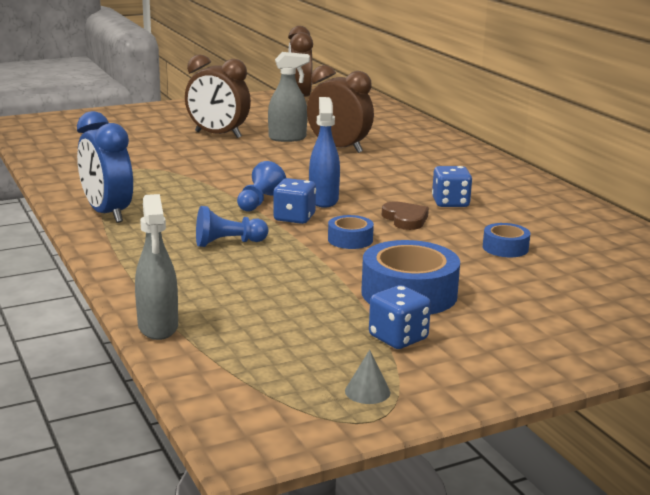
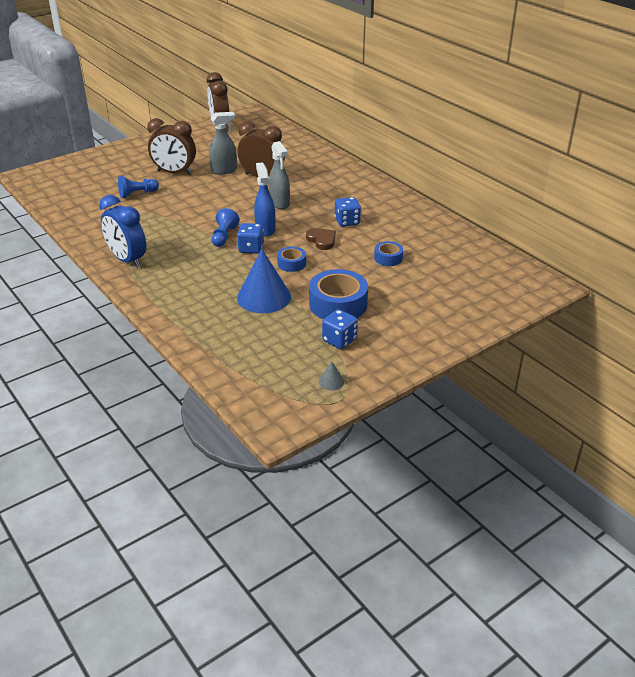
camera: 10 degrees left, 15 degrees up
grey spray bottle [135,194,178,340] -> grey spray bottle moved to [269,141,290,209]
blue pawn [196,206,268,247] -> blue pawn moved to [118,176,159,198]
none -> blue cone [237,249,291,313]

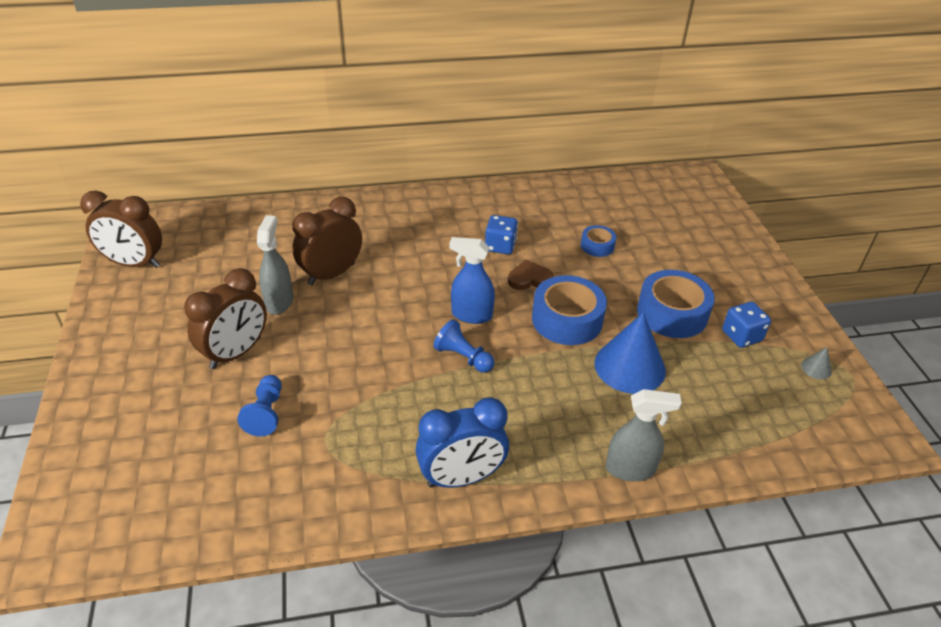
camera: 65 degrees left, 5 degrees up
blue dice [237,223,264,254] -> none
grey spray bottle [269,141,290,209] -> grey spray bottle moved to [606,389,682,481]
blue tape [277,247,306,272] -> blue tape [532,275,607,345], size x1.89

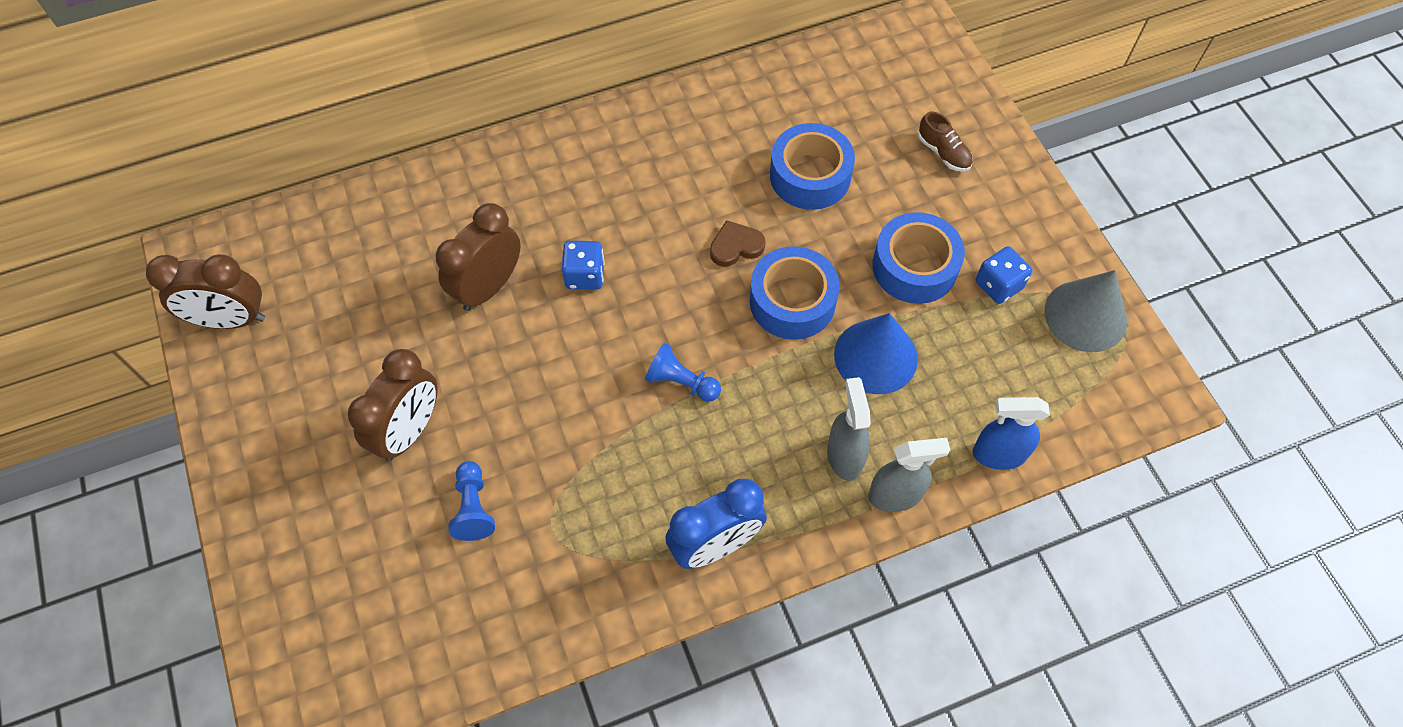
camera: 10 degrees left, 20 degrees up
grey spray bottle [257,215,293,315] -> grey spray bottle moved to [827,377,871,481]
blue spray bottle [449,237,495,324] -> blue spray bottle moved to [973,397,1050,470]
blue dice [485,215,518,254] -> blue dice moved to [562,241,604,290]
blue tape [581,225,617,257] -> blue tape [770,123,855,210], size x1.89
grey cone [801,347,832,379] -> grey cone [1044,270,1127,352], size x2.40
none -> brown shoe [918,111,973,172]

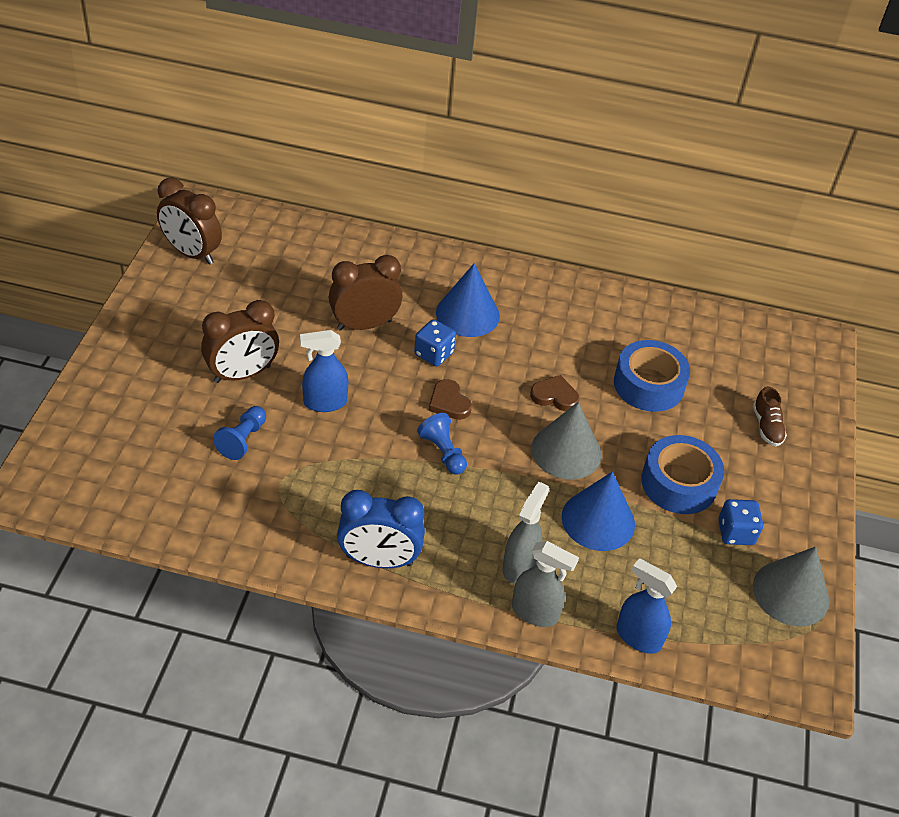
camera: 30 degrees right, 15 degrees down
blue tape [750,246,840,340] -> grey cone [531,402,601,480]
none -> blue spray bottle [300,330,348,412]
none -> brown heart [429,379,472,420]
none -> blue cone [436,263,500,337]

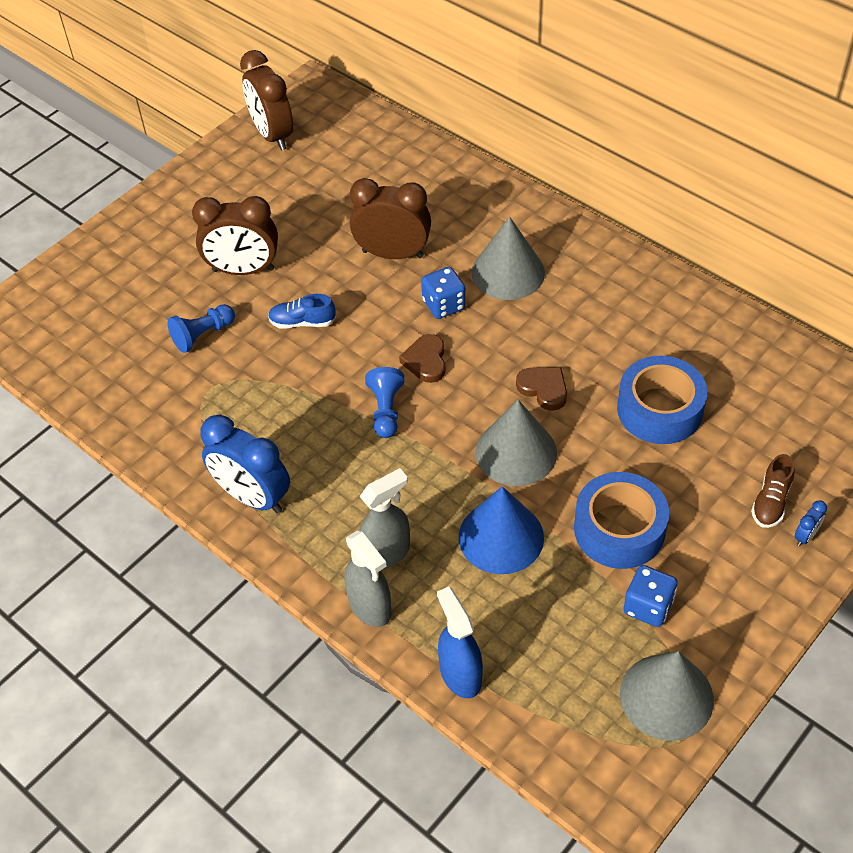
camera: 35 degrees right, 5 degrees up
blue spray bottle [300,330,348,412] -> blue shoe [268,294,336,329]
blue cone [436,263,500,337] -> grey cone [472,216,545,300]
none -> blue clock [794,500,827,546]

